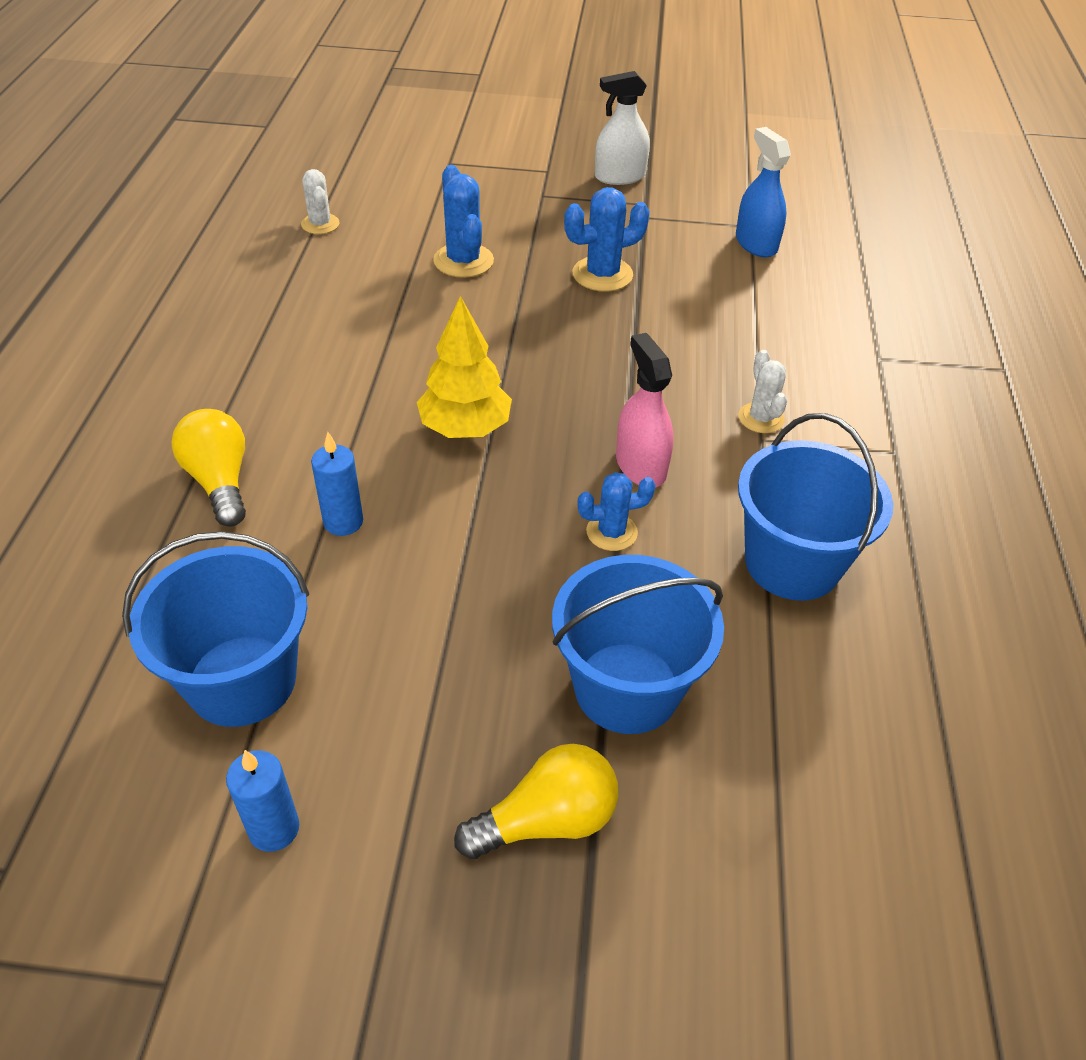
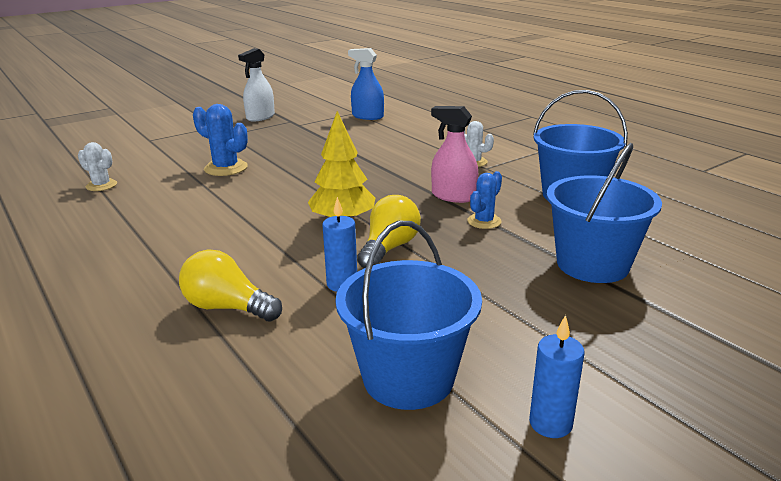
camera: 40 degrees left, 20 degrees down
yellow light bulb [454,744,619,859] -> yellow light bulb moved to [357,195,421,268]
blue cactus [564,187,650,292] -> none

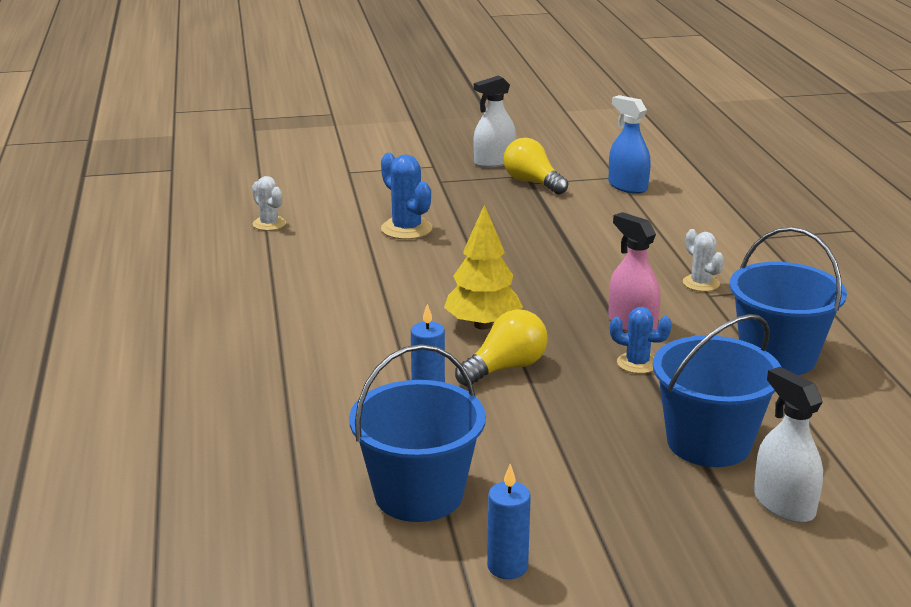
camera: 25 degrees right, 0 degrees up
yellow light bulb [179,249,282,321] -> yellow light bulb moved to [503,138,568,195]
blue cactus [467,171,502,229] -> blue cactus turned 45 degrees clockwise [610,307,672,374]
none -> white spray bottle [754,367,823,523]

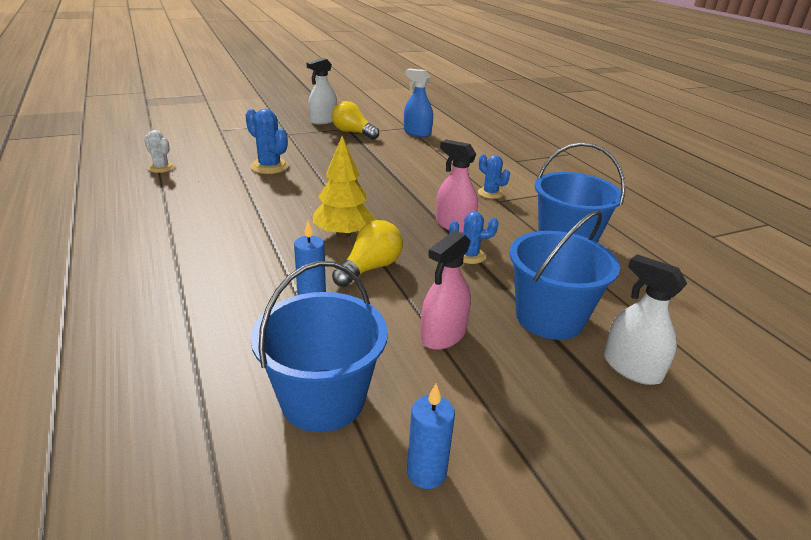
camera: 15 degrees left, 5 degrees up
white cactus [683,229,724,292] -> blue cactus [478,154,510,199]
none -> pink spray bottle [420,230,471,350]

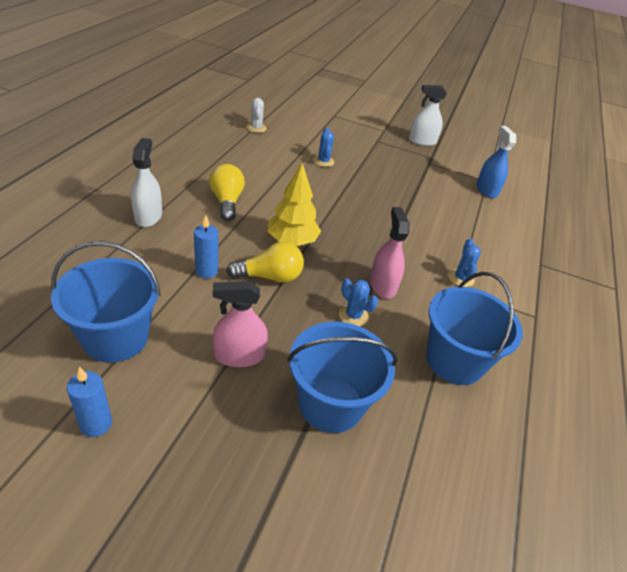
camera: 40 degrees right, 10 degrees up
blue cactus [246,109,289,174] -> blue cactus [313,128,334,167], size x0.65
yellow light bulb [332,101,379,139] -> yellow light bulb moved to [209,164,245,221]
white spray bottle [604,254,687,385] -> white spray bottle moved to [131,138,162,227]

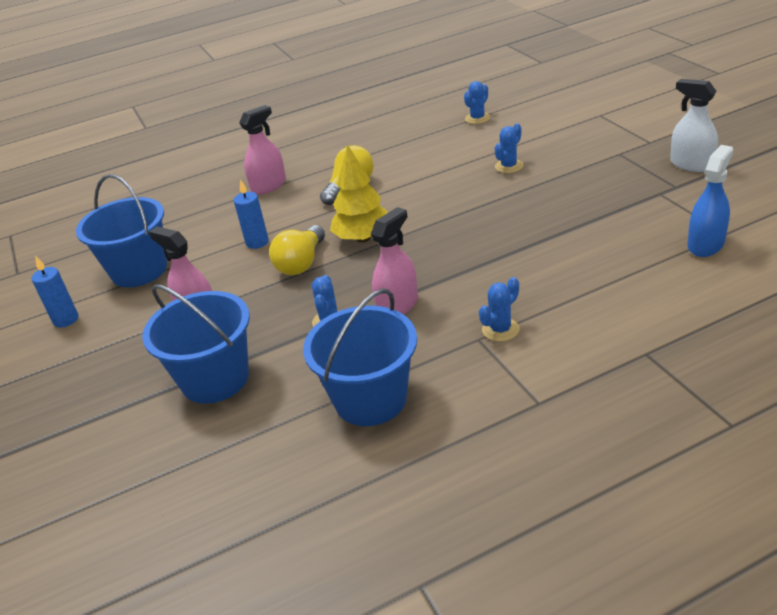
camera: 55 degrees right, 5 degrees down
white spray bottle [131,138,162,227] -> pink spray bottle [239,105,286,195]
yellow light bulb [226,242,304,283] -> yellow light bulb turned 75 degrees clockwise [269,225,325,275]
white cactus [246,98,267,133] -> blue cactus [464,81,490,124]

